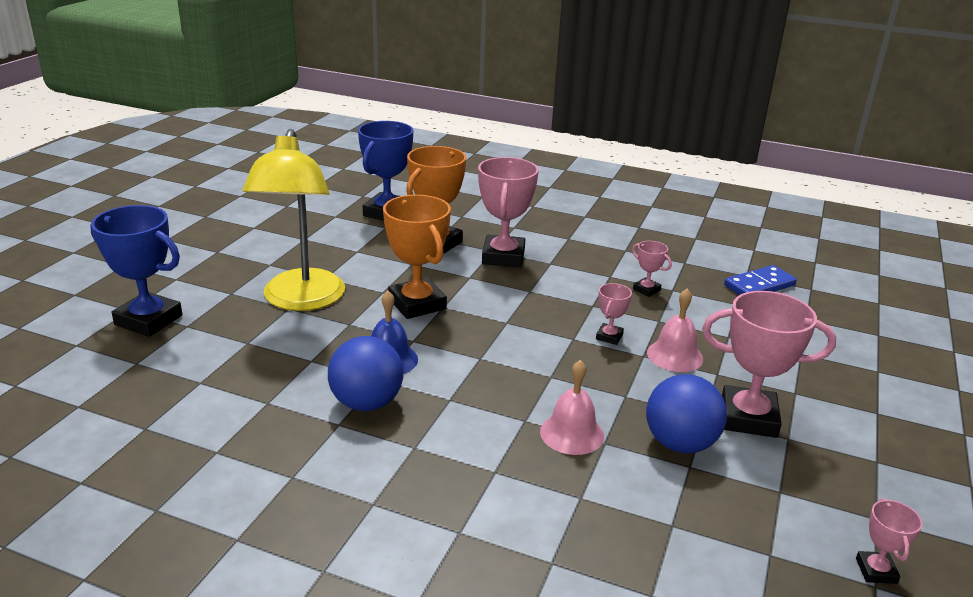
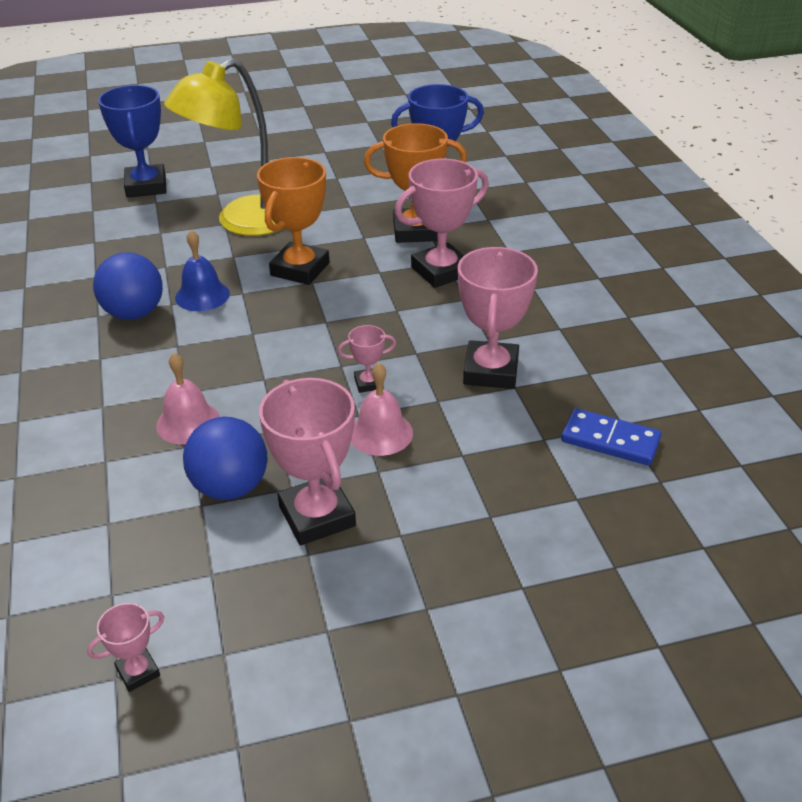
camera: 55 degrees right, 10 degrees up
pink trophy [632,241,672,297] -> pink trophy [458,247,538,389], size x2.09

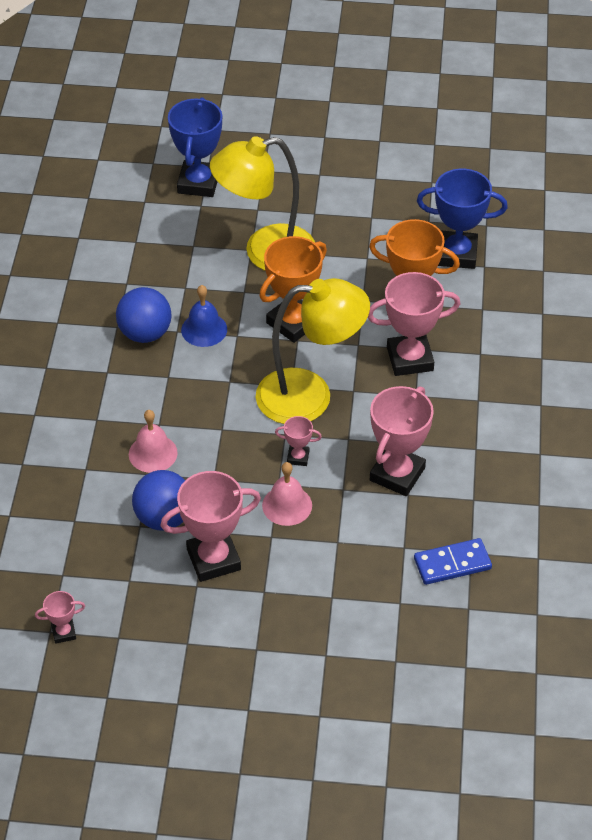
camera: 20 degrees right, 10 degrees up
pink trophy [259,378,356,545] -> pink trophy turned 75 degrees clockwise [160,471,261,582]
blue domino [561,408,661,465] -> blue domino turned 60 degrees counterclockwise [414,538,492,585]
none -> yellow lamp [256,278,370,424]

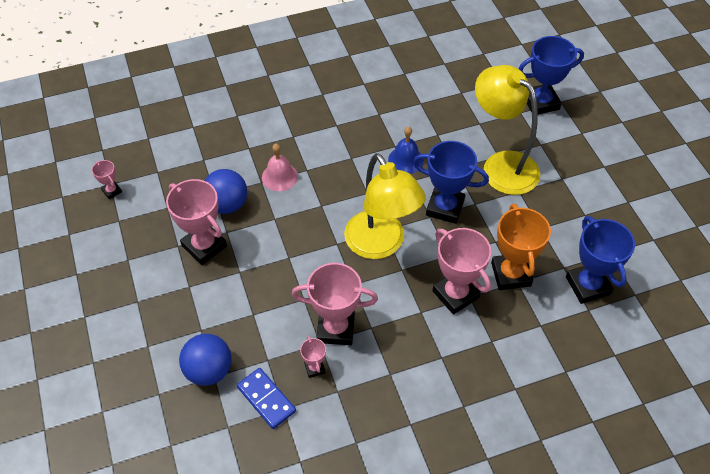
camera: 65 degrees right, 5 degrees up
blue ball [116,287,172,343] -> blue ball moved to [179,334,232,386]
orange trophy [259,236,327,343] -> blue trophy [413,141,489,224]
pink bell [262,462,312,526] -> none
pink trophy [275,416,322,466] -> pink trophy moved to [300,335,326,378]

